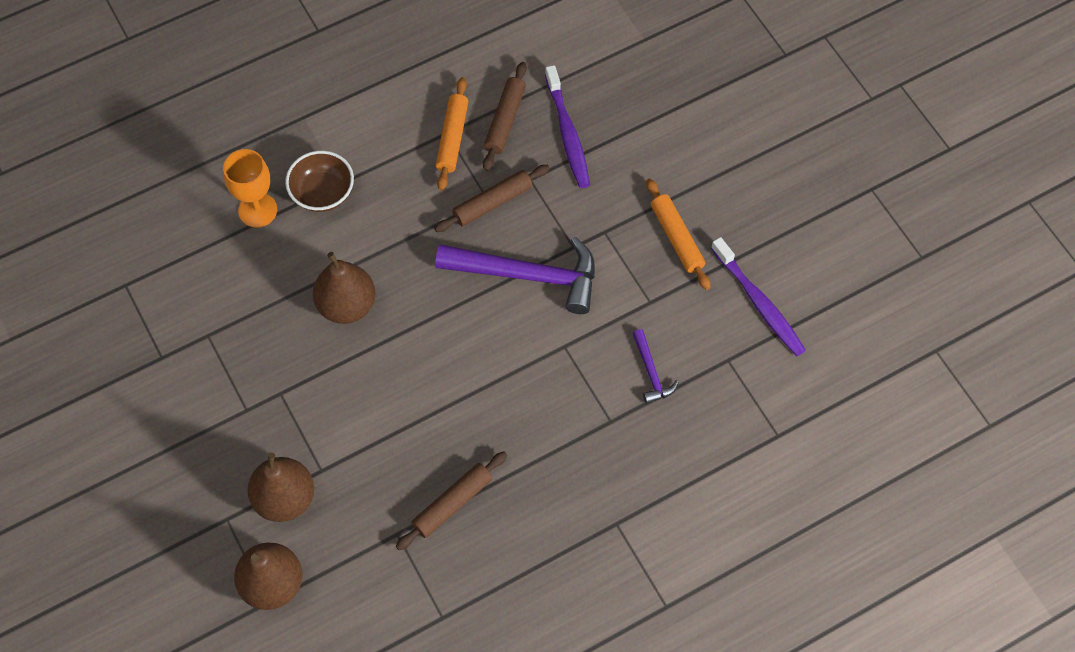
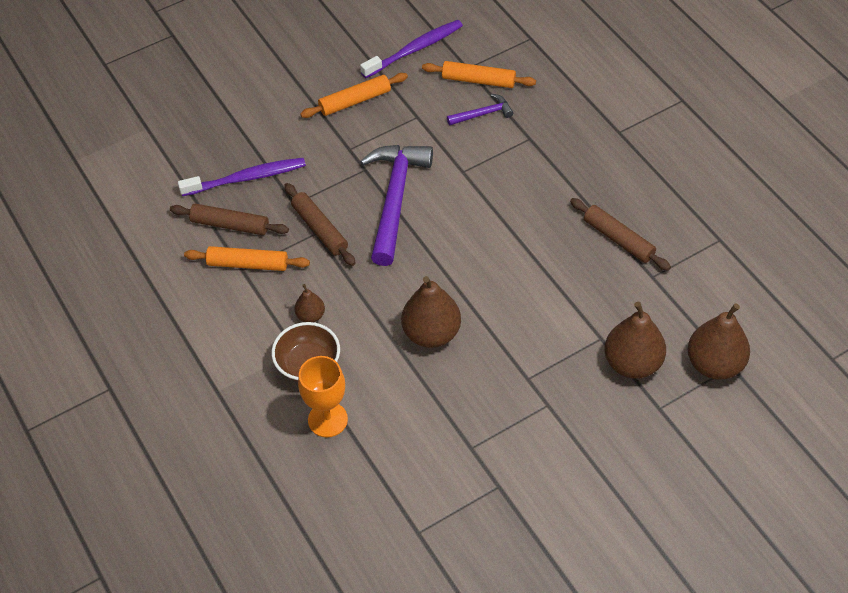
camera: 90 degrees left, 10 degrees down
none -> brown pear [294,284,325,322]
none -> orange rolling pin [422,61,536,88]

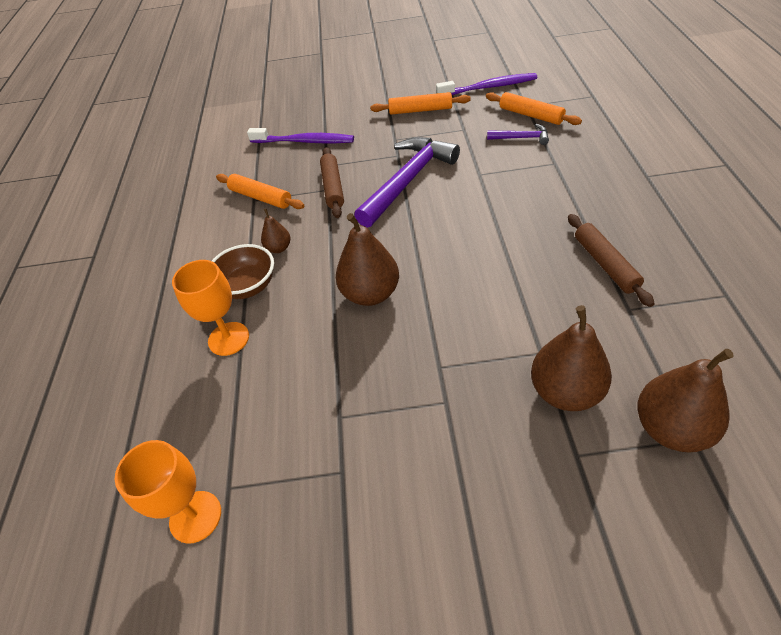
camera: 30 degrees right, 5 degrees down
brown rolling pin [170,204,289,235] -> none
none -> orange goblet [115,440,221,544]

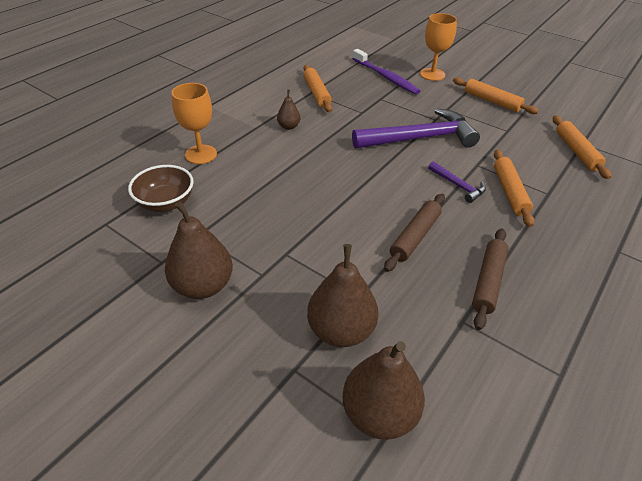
camera: 35 degrees right, 5 degrees down
orange goblet [115,440,221,544] -> orange goblet moved to [420,13,457,81]
brown bowl [212,244,274,299] -> brown bowl moved to [128,165,194,212]
brown rolling pin [320,147,344,218] -> brown rolling pin moved to [384,194,445,272]
brown pear [336,213,399,306] -> brown pear moved to [165,201,233,299]
purple toothbrush [436,73,537,95] -> none
purple hammer [487,124,549,145] -> purple hammer moved to [428,161,486,203]
none -> orange rolling pin [494,150,534,227]

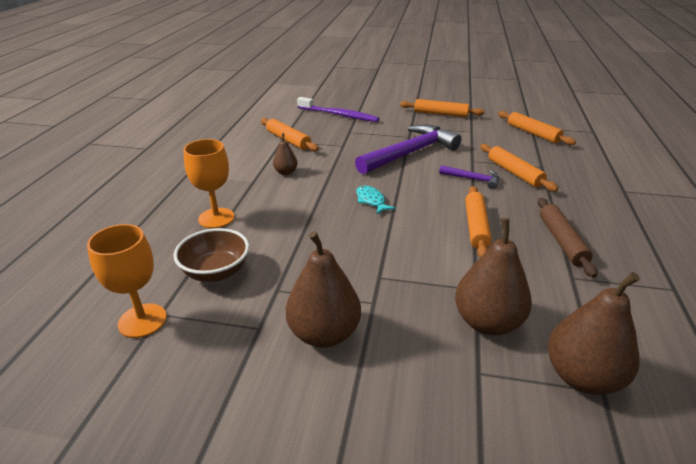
camera: 25 degrees left, 10 degrees down
brown rolling pin [384,194,445,272] -> orange rolling pin [465,186,492,257]
orange goblet [420,13,457,81] -> orange goblet moved to [87,224,167,338]
none -> turquoise fish [356,185,395,214]

